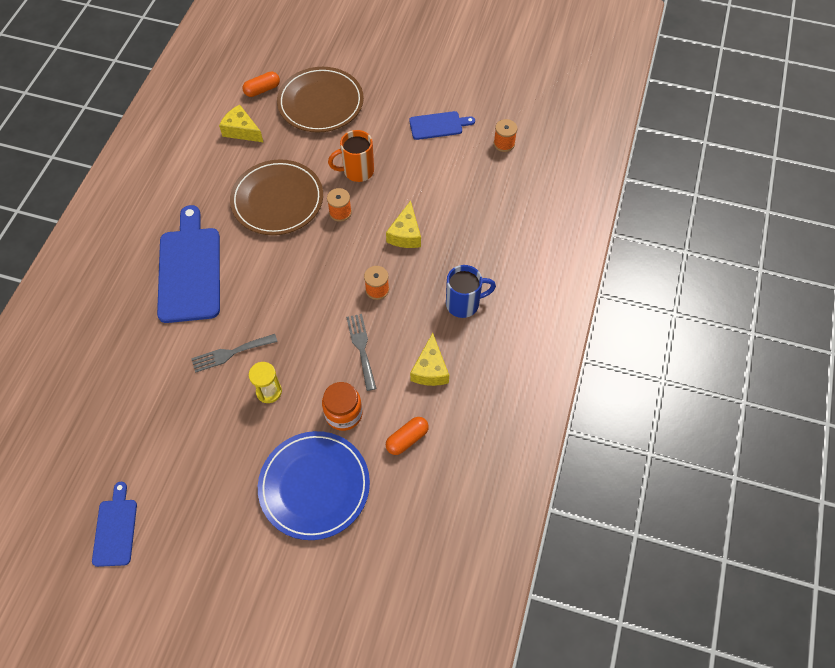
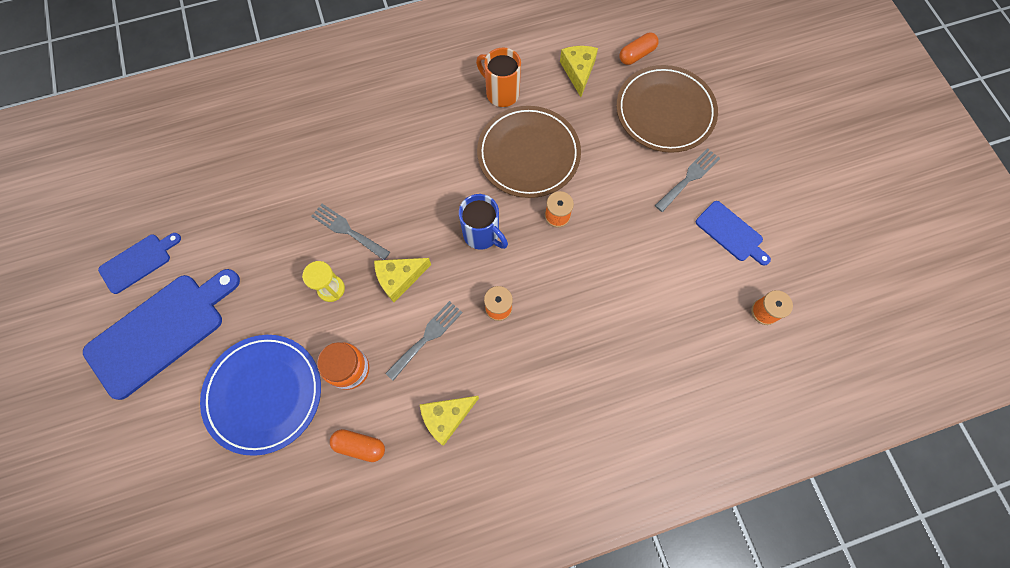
camera: 55 degrees right, 10 degrees up
blue cutting board [157,205,220,323] -> blue cutting board moved to [83,269,240,400]
orange capsule [243,72,280,97] -> orange capsule turned 60 degrees counterclockwise [619,33,659,65]
orange mug [328,130,374,182] -> orange mug moved to [476,48,521,107]
yellow cheese [386,201,421,248] -> yellow cheese moved to [374,258,431,302]
blue mug [446,265,496,318] -> blue mug moved to [459,194,508,250]
none -> grey fork [655,148,720,212]

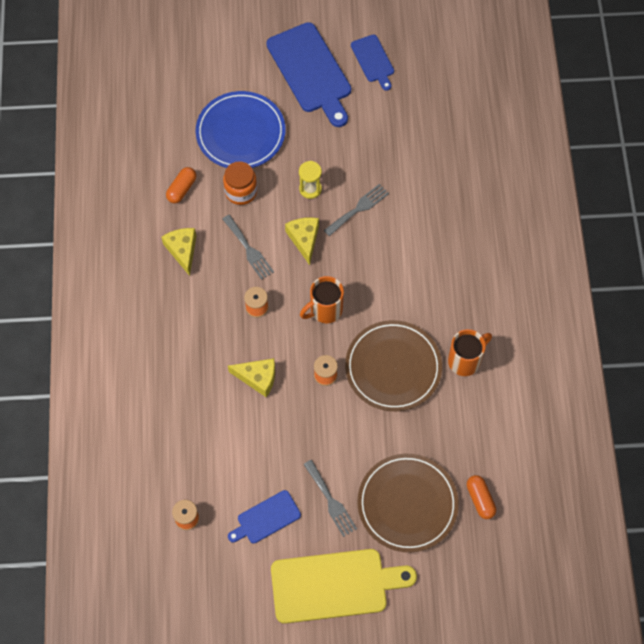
camera: 105 degrees right, 5 degrees down
blue mug [459,194,508,250] -> orange mug [300,276,344,323]
yellow cheese [560,46,598,97] -> yellow cheese moved to [228,358,275,397]
none -> yellow cutting board [271,549,417,624]

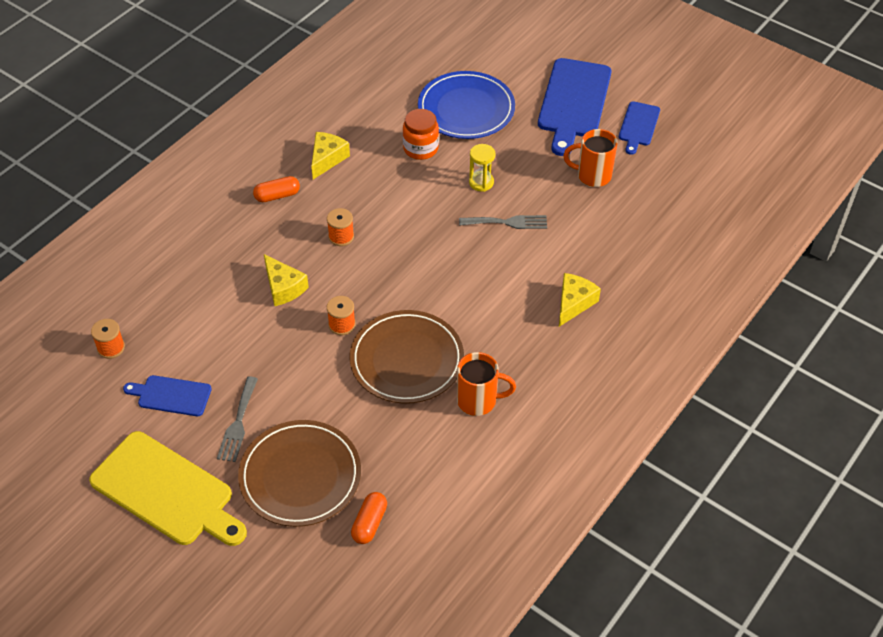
camera: 40 degrees right, 15 degrees down
orange capsule [166,167,196,203] -> orange capsule moved to [253,176,300,202]
grey fork [222,215,274,280] -> none
yellow cheese [285,217,319,265] -> yellow cheese moved to [559,273,601,327]
orange mug [300,276,344,323] -> orange mug moved to [563,129,618,187]

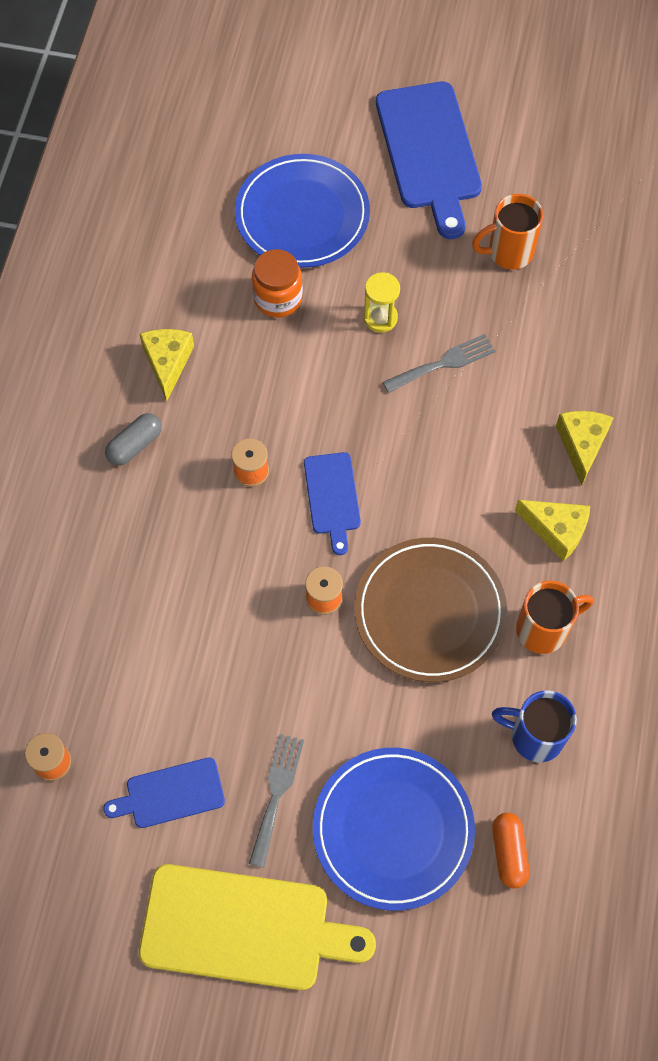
camera: 25 degrees left, 15 degrees up
grey fork [217,377,258,462] -> grey fork turned 150 degrees counterclockwise [249,734,304,868]
brown plate [238,420,361,527] -> blue plate [313,748,475,911]
orange capsule [253,176,300,202] -> grey capsule [105,413,162,466]
yellow cheese [264,254,309,306] -> yellow cheese moved to [515,500,590,561]
blue cutting board [619,101,660,155] -> blue cutting board moved to [304,452,361,555]
none -> blue mug [492,690,577,762]

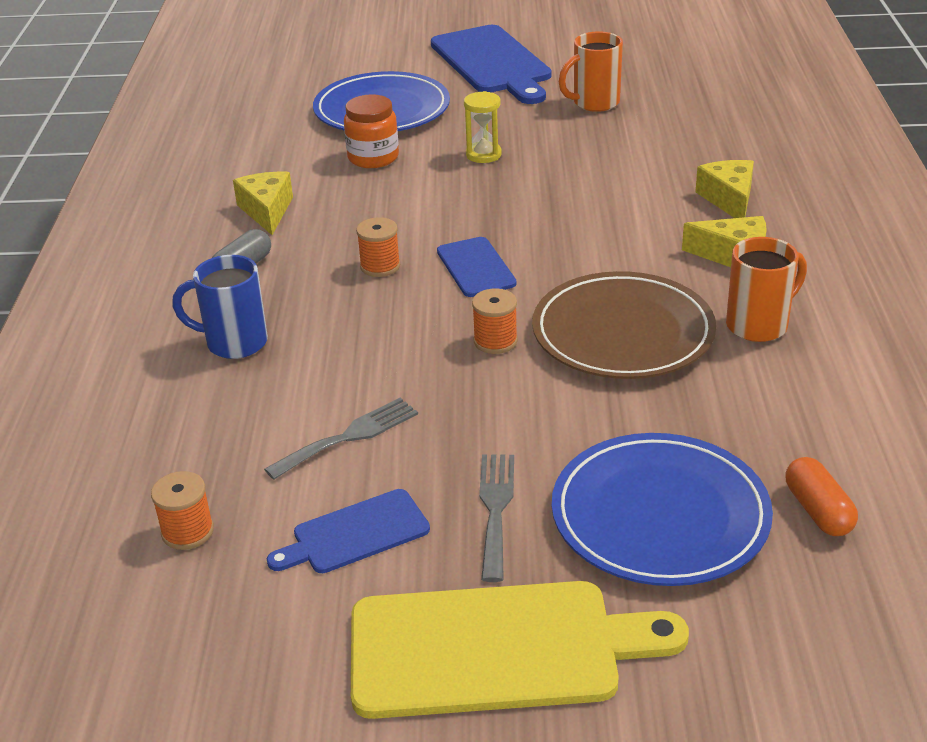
camera: 10 degrees left, 30 degrees down
grey fork [383,334,495,393] -> grey fork moved to [264,398,418,480]
blue mug [492,690,577,762] -> blue mug moved to [172,255,268,359]

